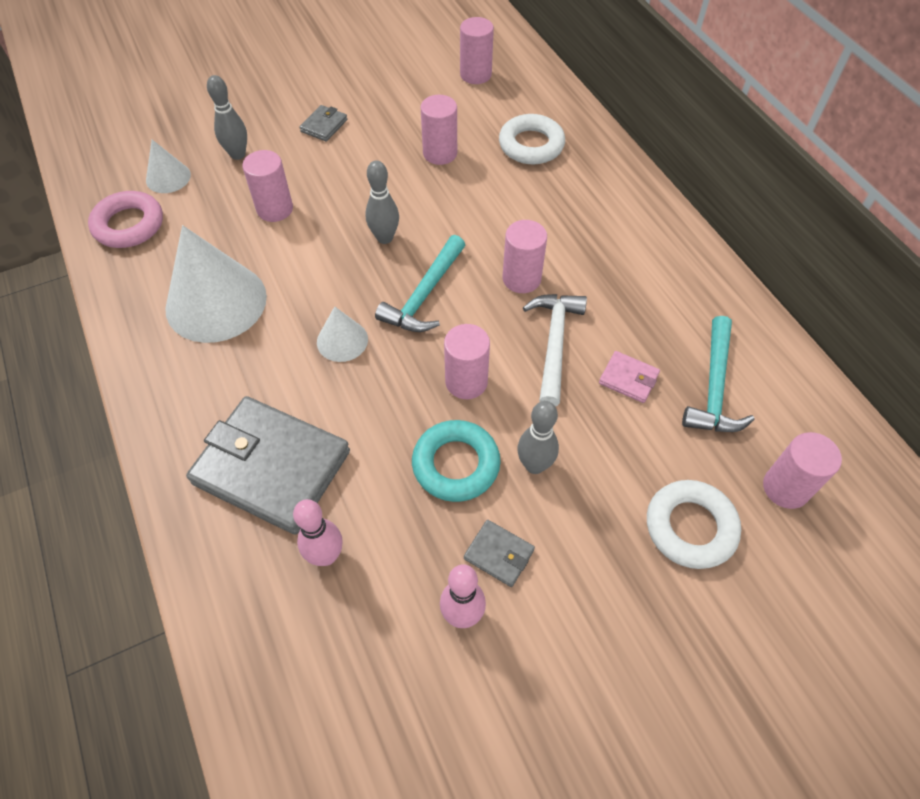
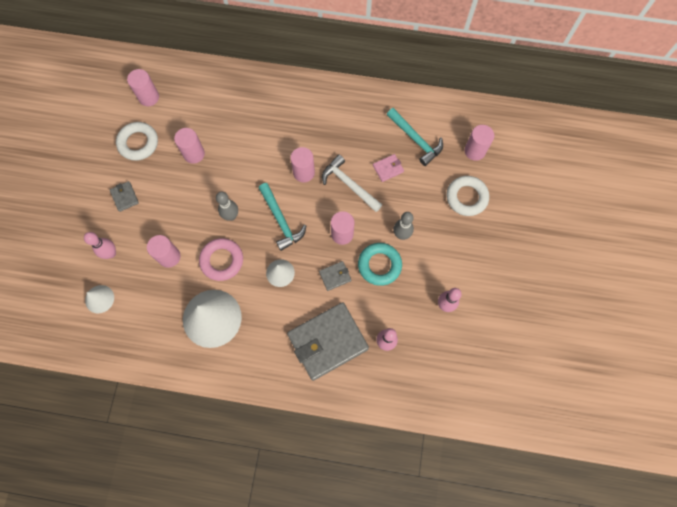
camera: 55 degrees left, 15 degrees up
pink ring [88,191,163,248] -> pink ring moved to [199,238,243,281]
grey bowling pin [207,75,247,160] -> pink bowling pin [84,232,116,259]
grey wallet [464,520,535,587] -> grey wallet moved to [319,261,351,291]
white ring [499,114,565,164] -> white ring moved to [116,122,158,161]

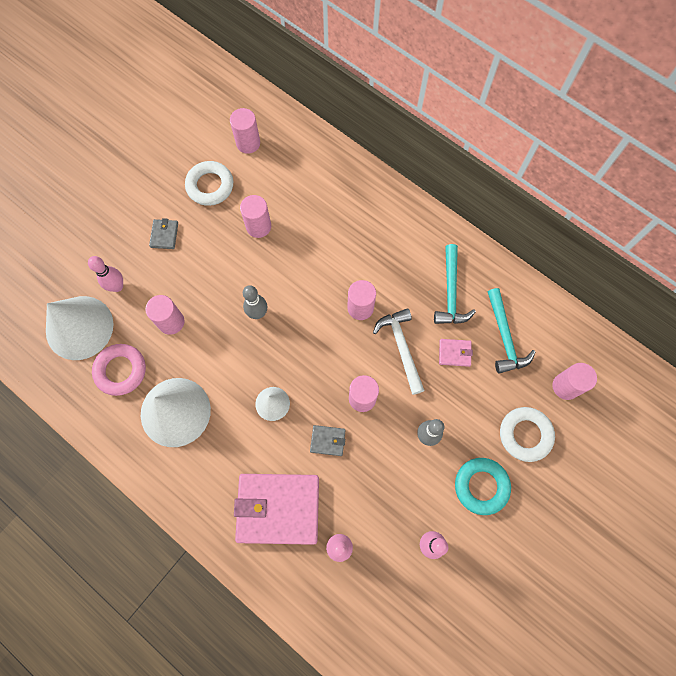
camera: 30 degrees right, 0 degrees up
white cone [85,285,114,313] -> white cone [46,296,114,360], size x2.02
pink ring [199,238,243,281] -> pink ring moved to [92,344,146,396]
turquoise hammer [259,183,306,251] -> turquoise hammer moved to [434,244,476,324]
grey wallet [287,302,369,381] -> pink wallet [234,474,319,545]
turquoise ring [358,243,402,286] -> turquoise ring moved to [455,458,511,515]

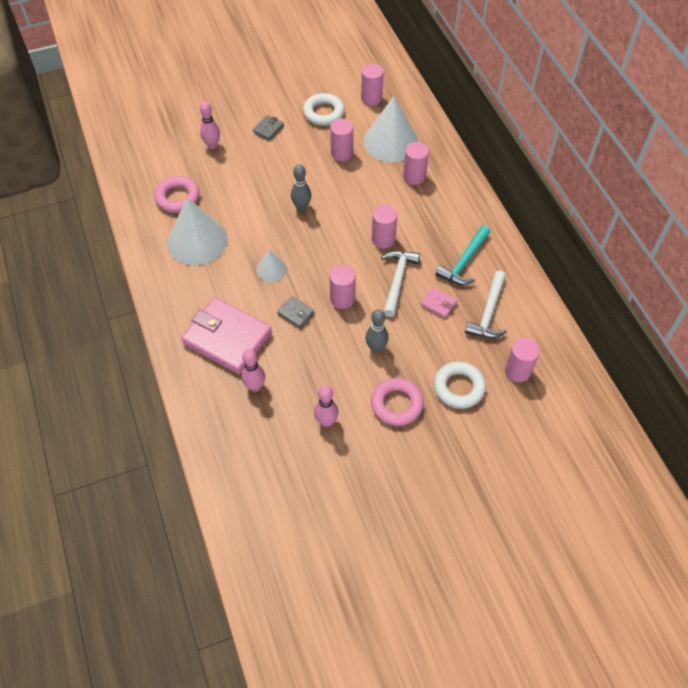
camera: 30 degrees right, 15 degrees down
white cone [46,296,114,360] -> white cone moved to [363,96,419,162]
pink cylinder [145,295,185,335] -> pink cylinder moved to [403,142,429,185]
turquoise ring [455,458,511,515] -> pink ring [371,378,424,426]
turquoise hammer [488,288,535,373] -> white hammer [465,271,507,338]

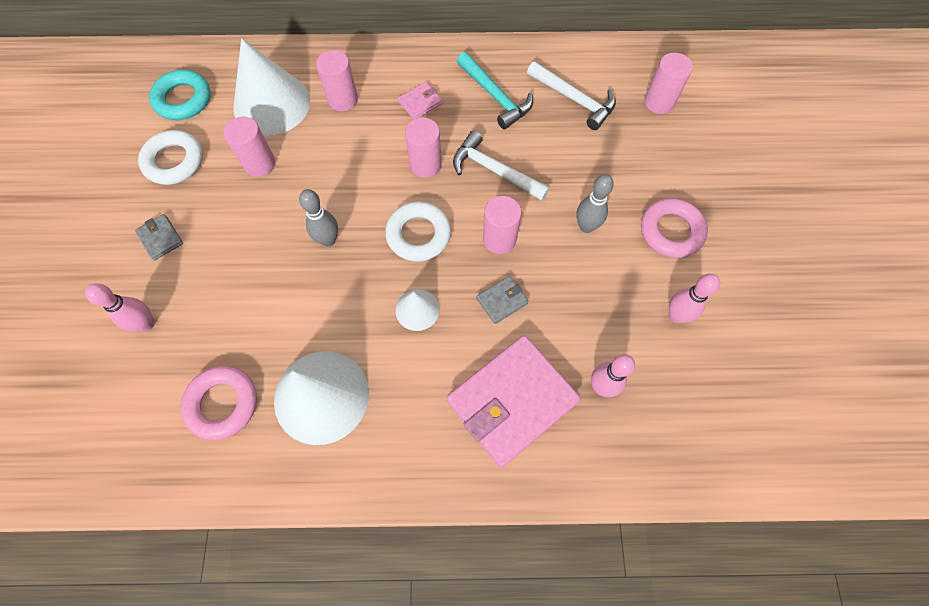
camera: 70 degrees left, 10 degrees up
pink cylinder [361,64,383,105] -> turquoise ring [149,70,211,120]
pink wallet [421,287,457,318] -> pink wallet moved to [398,82,442,120]
white ring [434,362,486,409] -> white ring moved to [385,202,451,262]

